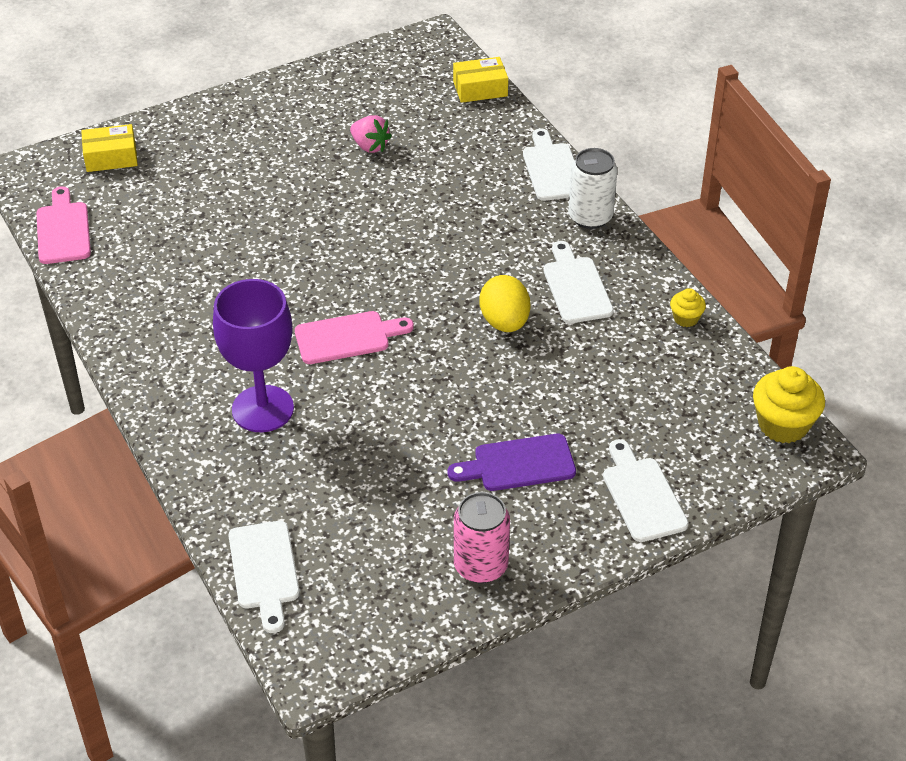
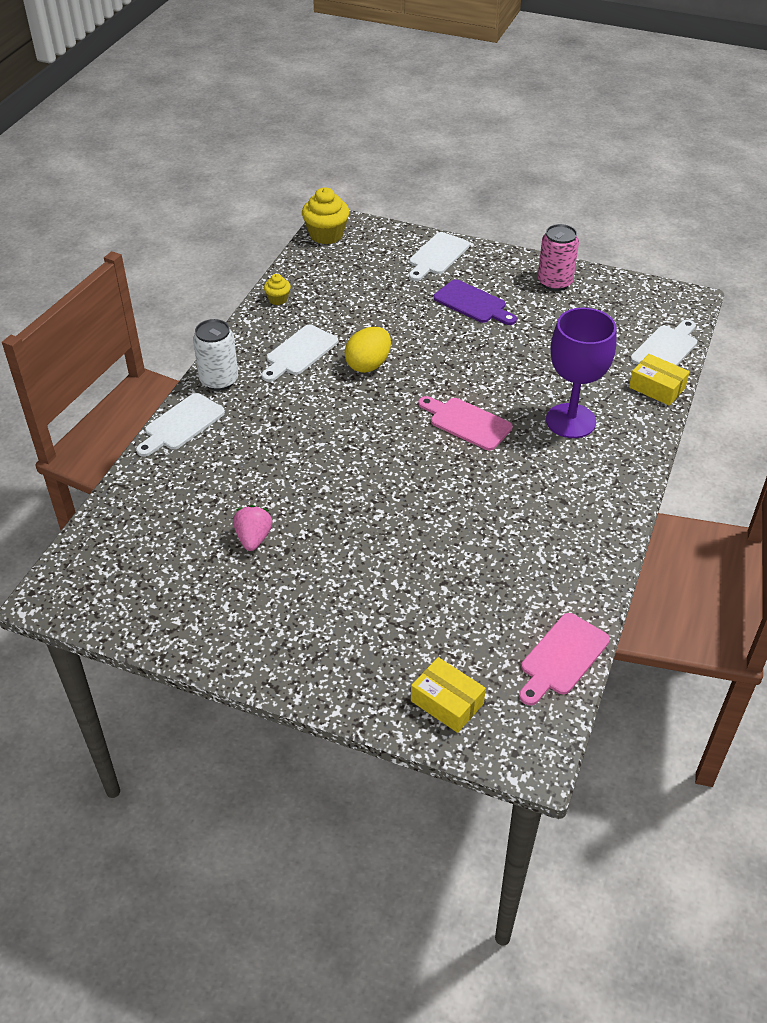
camera: 130 degrees left, 0 degrees up
yellow box [453,57,508,103] -> yellow box moved to [629,354,690,406]

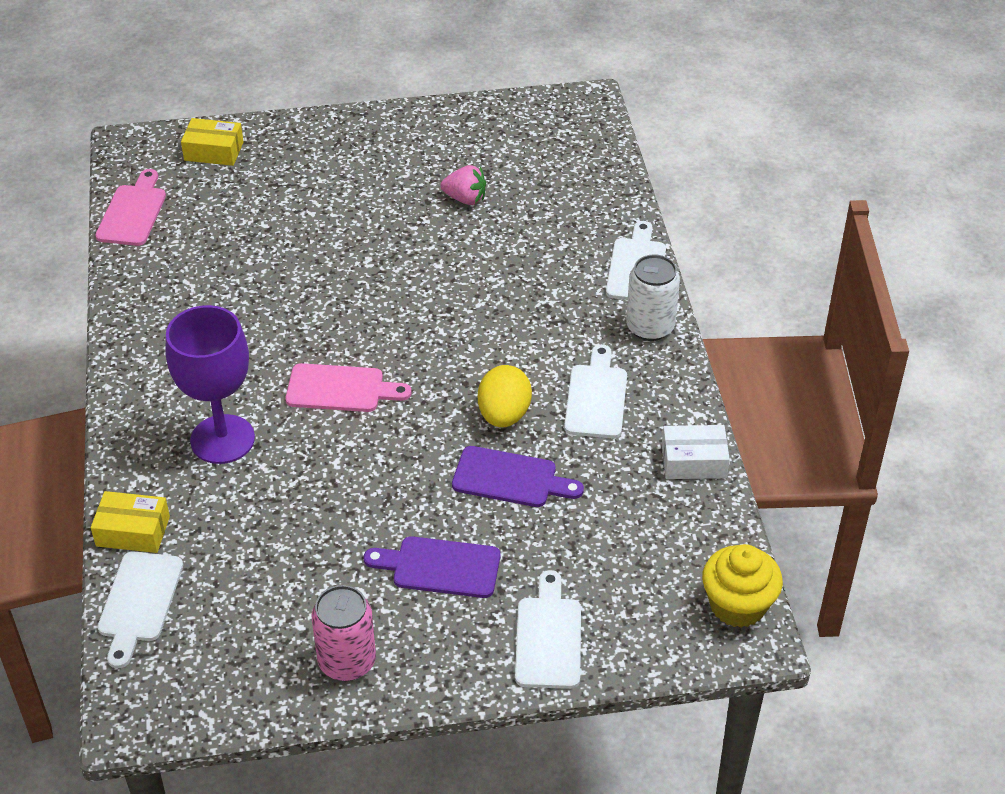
camera: 150 degrees right, 0 degrees up
pink strawberry [233,505,272,551] -> pink strawberry turned 45 degrees counterclockwise [441,165,486,205]
yellow cupcake [264,274,291,305] -> white box [662,425,730,479]
none -> purple cutting board [452,446,584,507]

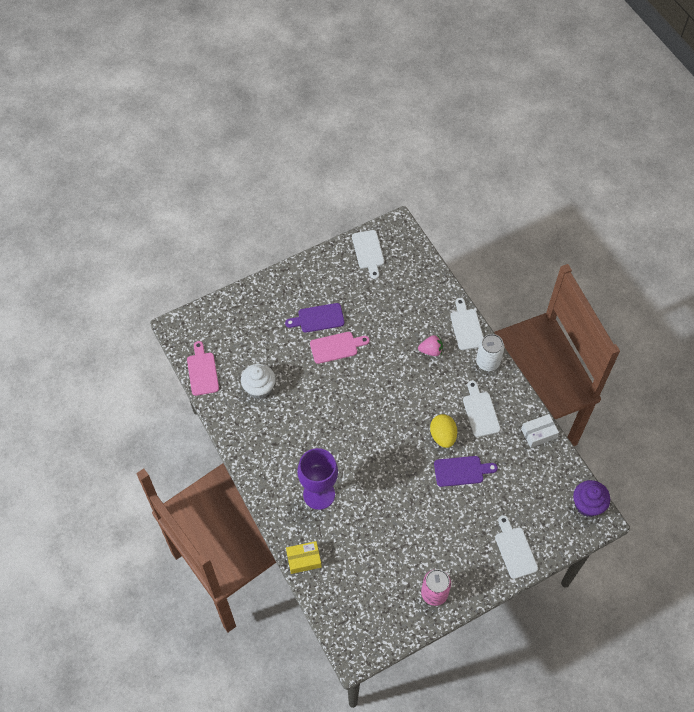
camera: 20 degrees left, 15 degrees up
white cutting board [98,551,183,668] -> white cutting board moved to [352,230,384,279]
yellow box [181,118,244,166] -> none
pink cutting board [285,363,412,412] -> pink cutting board moved to [310,332,370,364]
purple cutting board [364,536,500,598] -> purple cutting board moved to [285,303,344,333]
pink strawberry [441,165,486,205] -> pink strawberry moved to [418,335,443,356]
yellow cupcake [702,544,783,628] -> purple cupcake [573,480,610,517]
none -> white cupcake [241,364,276,399]

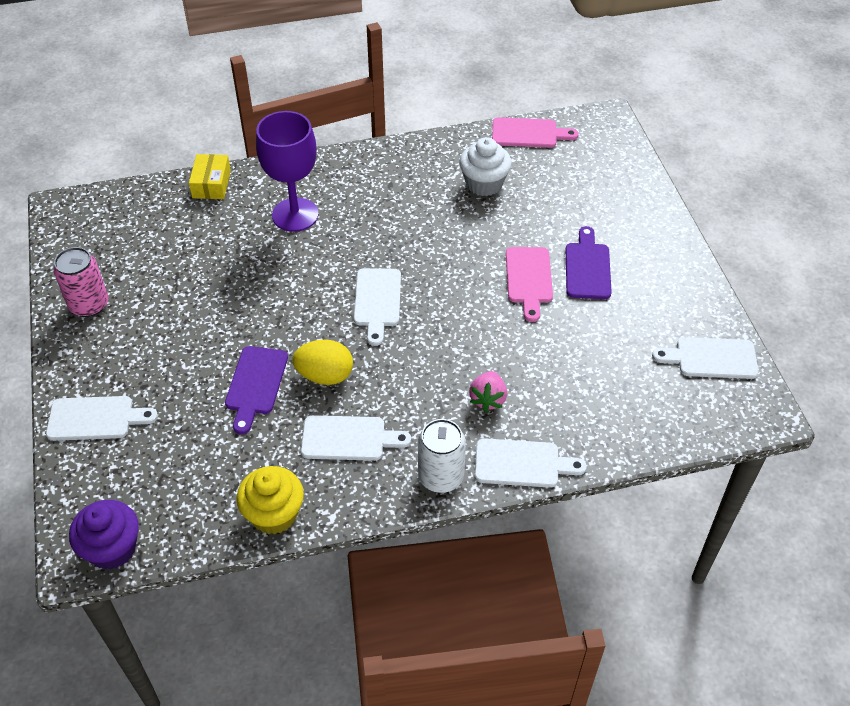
camera: 105 degrees right, 10 degrees down
white box [521,414,559,448] -> yellow cupcake [236,466,304,534]
none -> white cutting board [354,268,401,346]

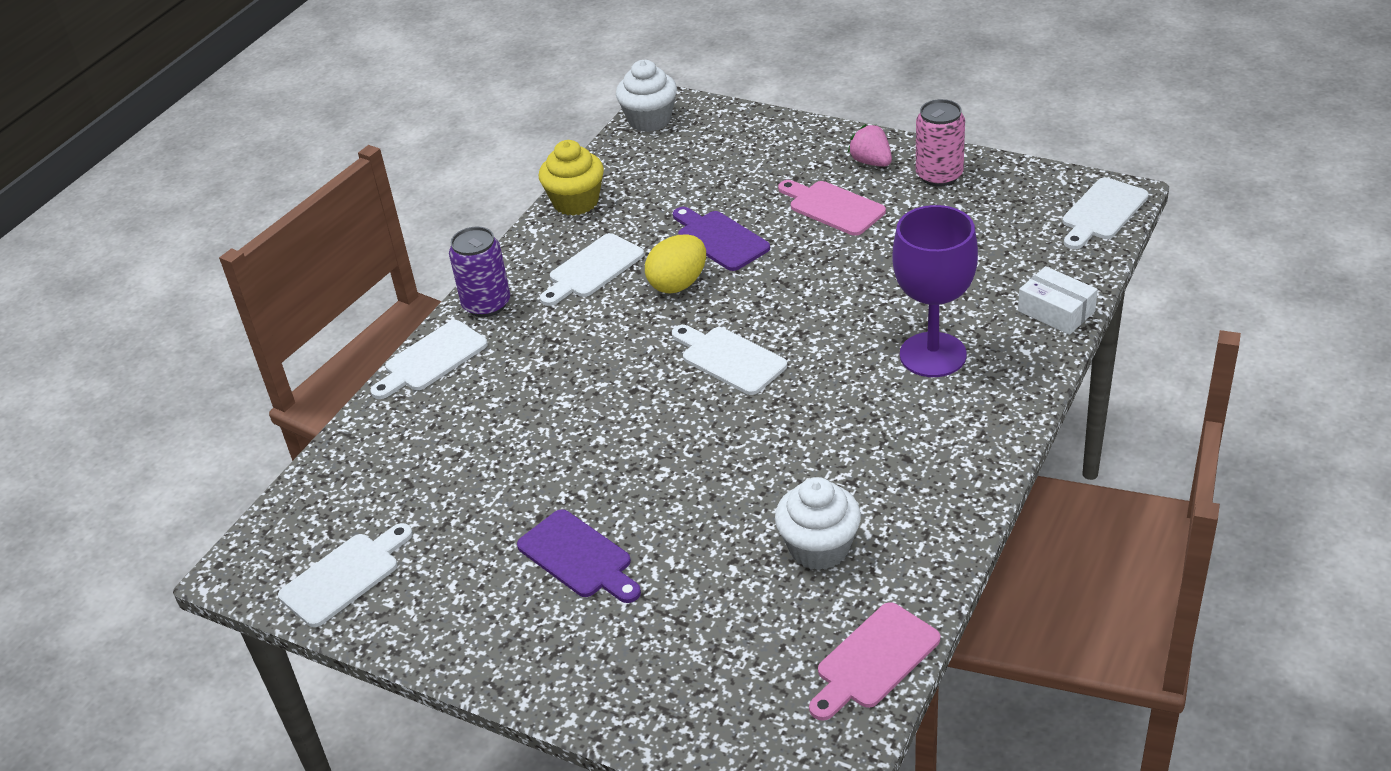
camera: 135 degrees right, 10 degrees down
white cutting board [46,396,158,441] -> white cutting board moved to [1062,177,1149,249]
purple cupcake [69,500,139,570] -> white cupcake [616,60,677,132]
yellow box [189,154,231,199] -> white box [1018,266,1098,335]
white can [418,419,466,493] -> purple can [449,227,510,317]
pink strawberry [469,371,507,412] -> pink strawberry moved to [848,124,892,166]
pink cutting board [506,247,553,322] -> pink cutting board moved to [778,180,886,236]

